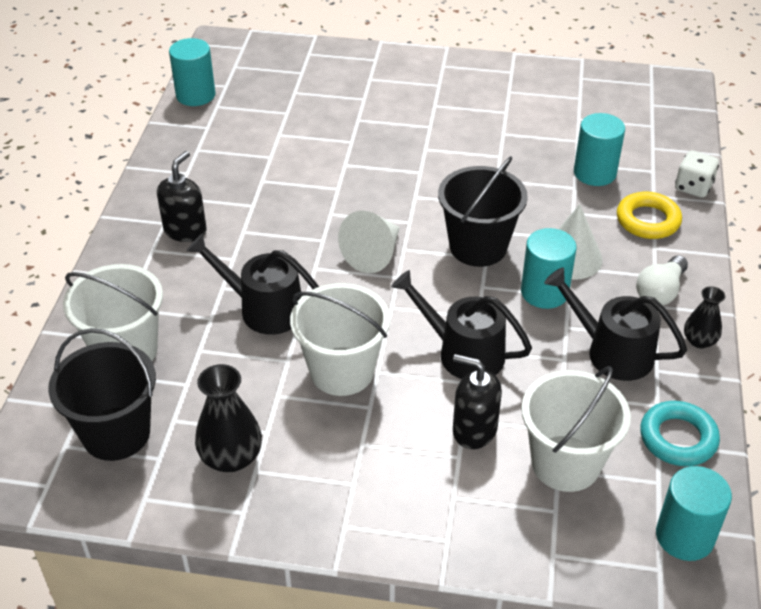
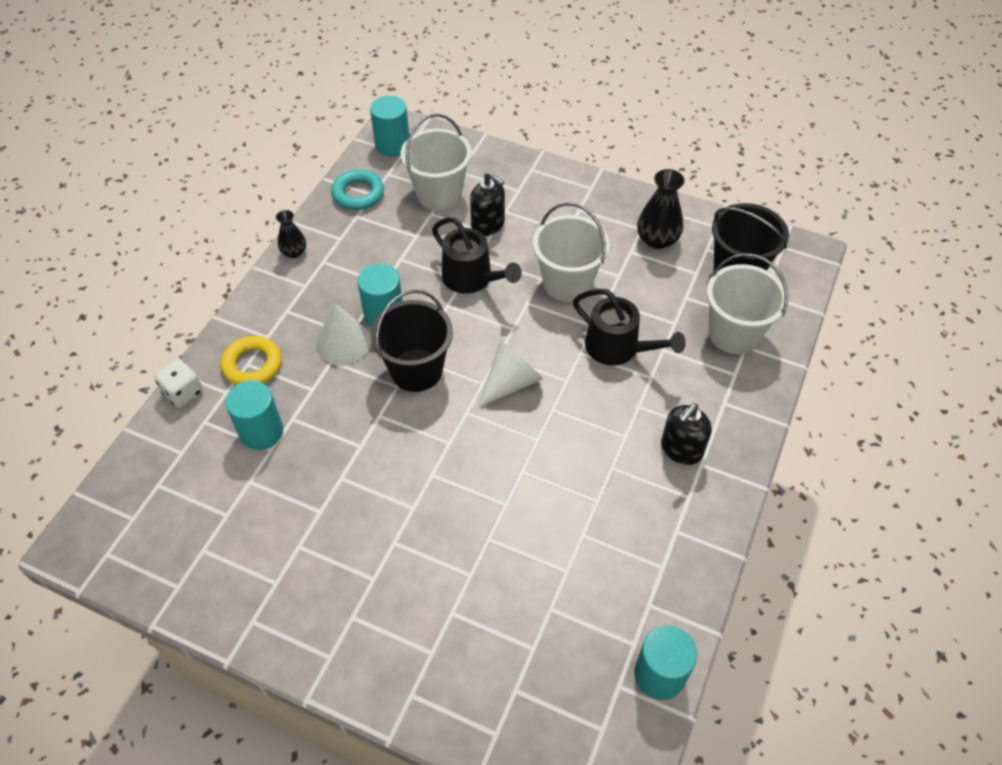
camera: 165 degrees left, 10 degrees up
black watering can [544,267,687,381] -> none
white light bulb [636,255,688,305] -> none

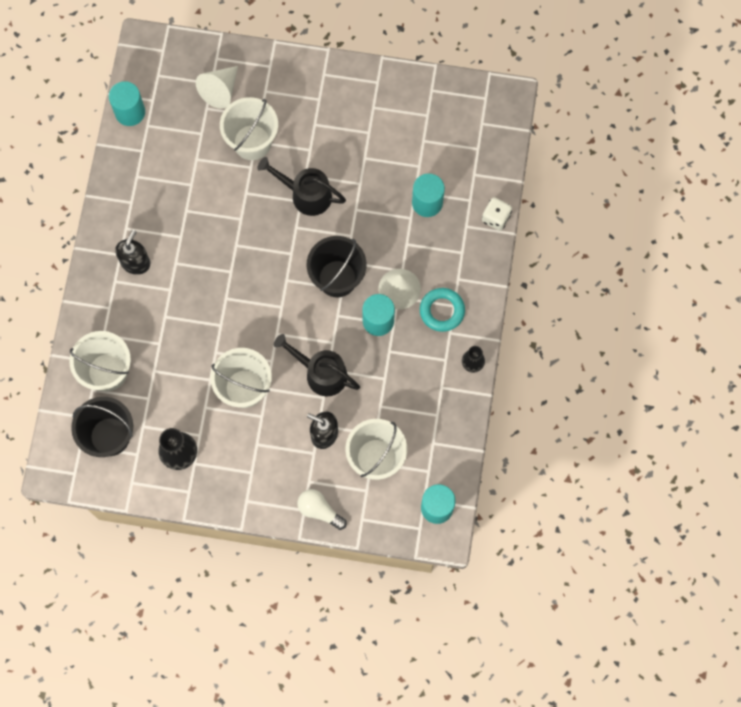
camera: 165 degrees right, 20 degrees up
yellow ring [221,336,281,385] -> none
turquoise ring [331,170,384,210] -> turquoise ring moved to [420,288,465,332]
white cone [478,340,543,408] -> white cone moved to [196,66,238,109]
black watering can [573,289,686,366] -> black watering can moved to [257,157,346,216]
none -> white bucket [220,97,278,160]
none -> white light bulb [297,489,347,530]

